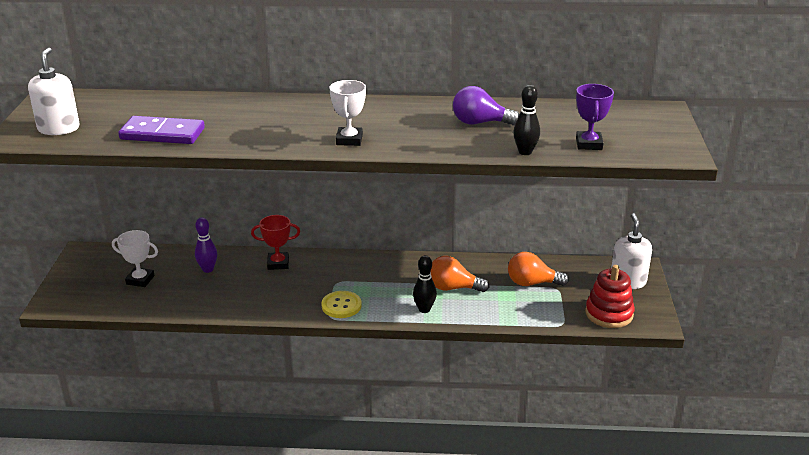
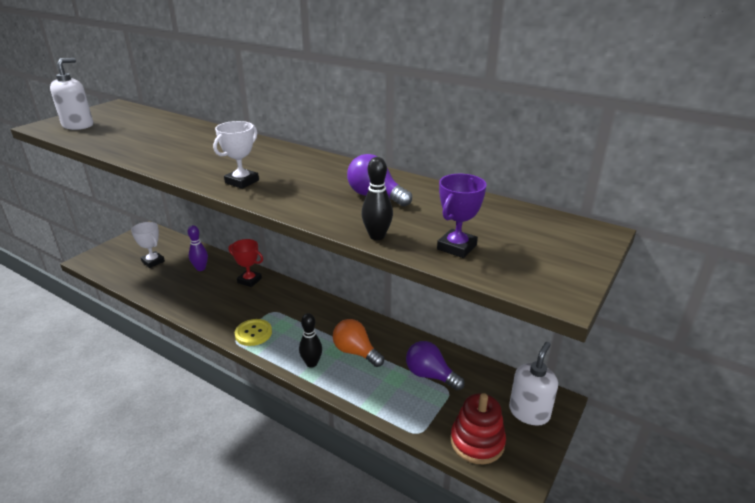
camera: 30 degrees right, 0 degrees up
purple domino [118,116,205,144] -> none
orange light bulb [508,252,569,286] -> purple light bulb [406,341,465,390]

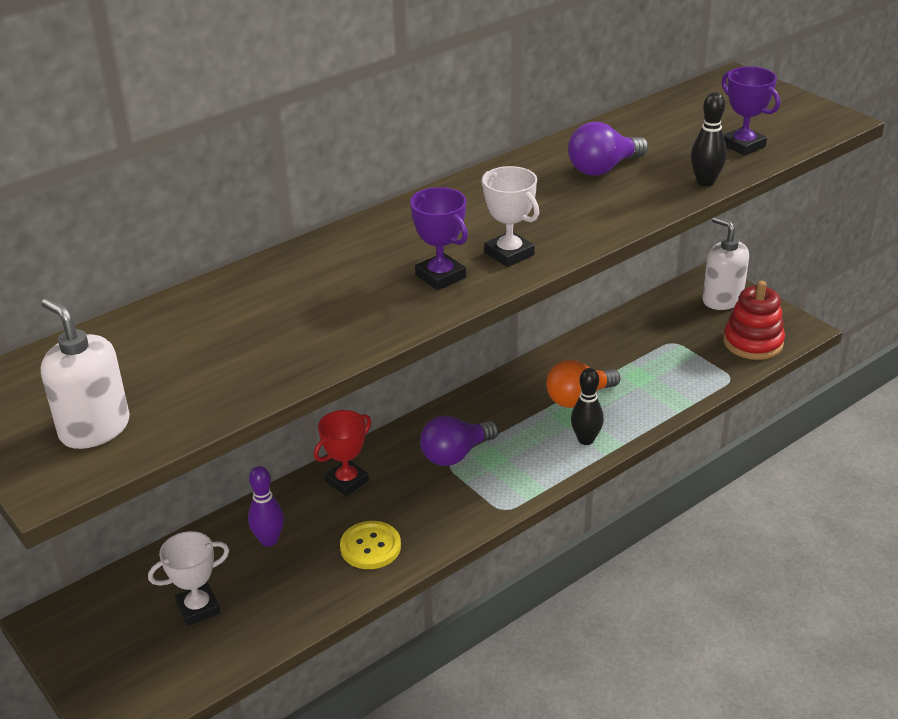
camera: 70 degrees left, 5 degrees up
yellow button [235,319,272,346] -> yellow button moved to [340,521,401,569]
purple light bulb [406,341,465,390] -> purple light bulb moved to [420,416,498,466]
none -> purple trophy [410,187,468,291]

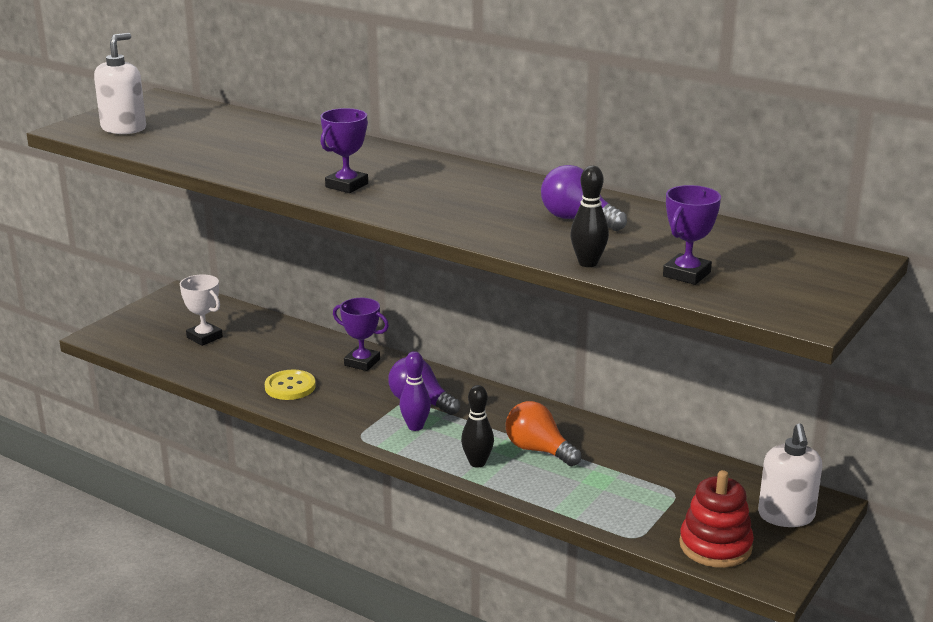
camera: 70 degrees right, 10 degrees down
purple bowling pin [248,466,284,547] -> purple bowling pin moved to [400,351,431,431]
red trophy [314,410,371,496] -> purple trophy [333,298,389,371]
white trophy [481,166,539,267] -> none
white soap dispenser [702,217,749,310] -> white soap dispenser turned 150 degrees clockwise [758,423,822,527]

